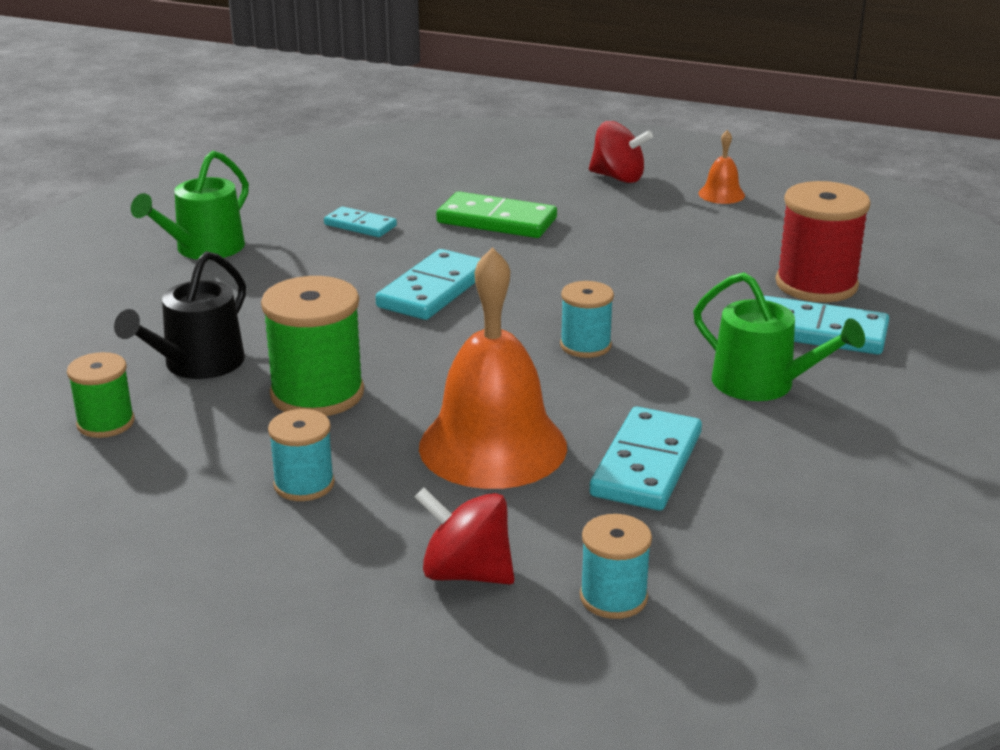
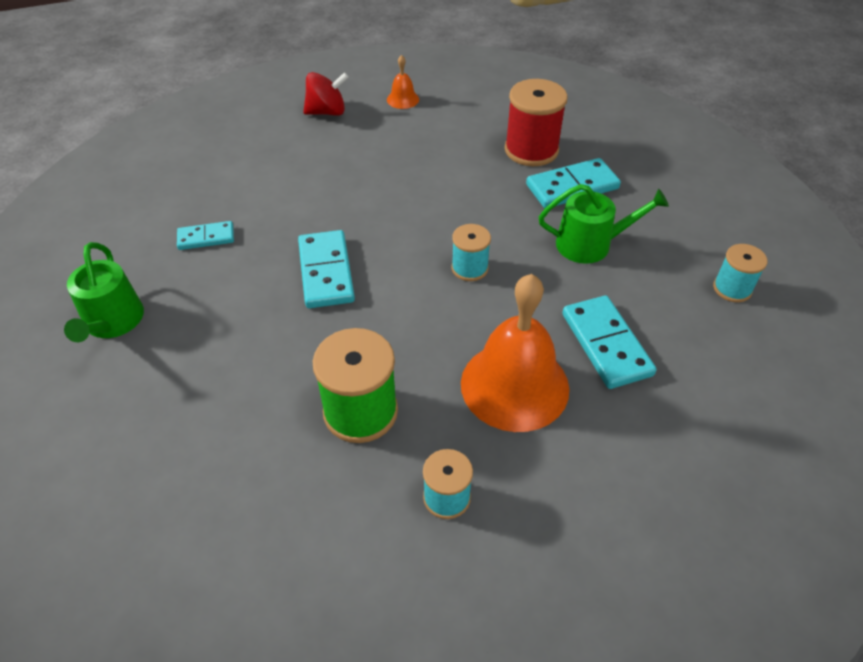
camera: 40 degrees left, 20 degrees up
green spool [67,352,135,438] -> none
black watering can [114,251,246,379] -> none
red spinning top [415,488,514,584] -> none
green domino [436,192,557,238] -> none
turquoise spool [580,514,652,619] -> turquoise spool moved to [713,244,768,302]

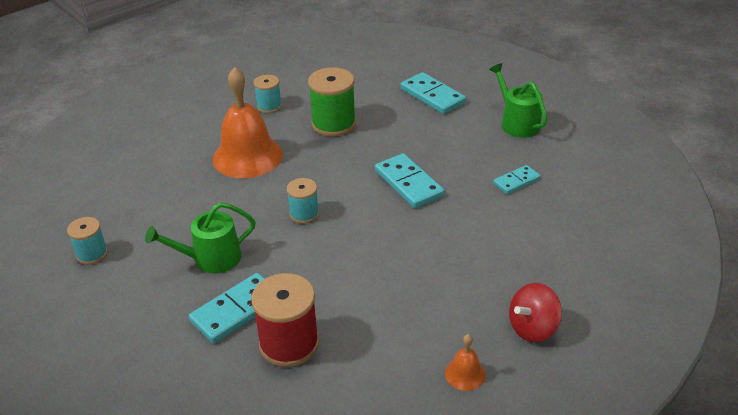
camera: 160 degrees right, 10 degrees down
turquoise domino [562,295,657,389] -> turquoise domino moved to [400,72,466,114]

